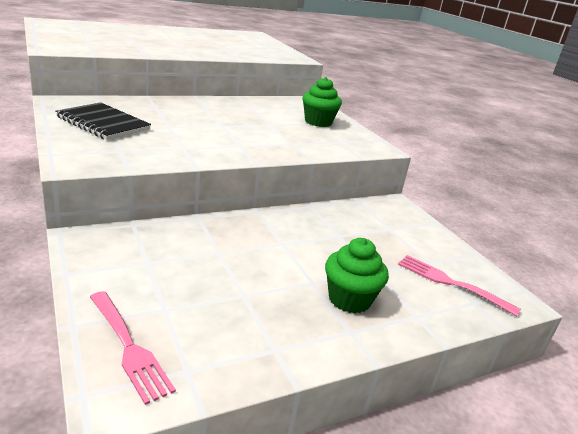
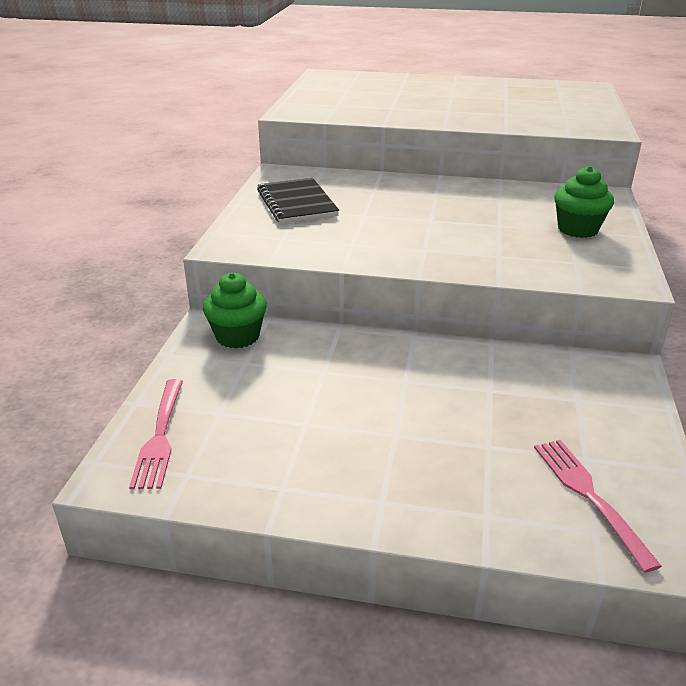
camera: 40 degrees right, 5 degrees up
green cupcake [325,238,389,313] -> green cupcake moved to [203,272,267,348]

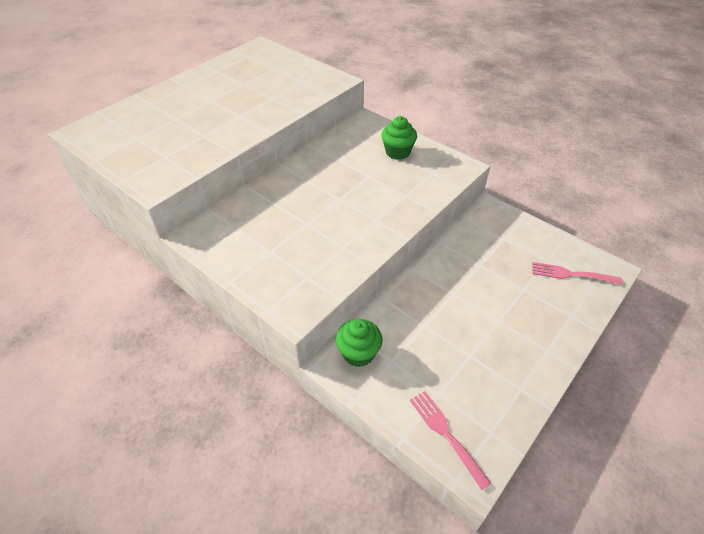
camera: 60 degrees left, 15 degrees up
pink fork [129,379,183,489] -> pink fork turned 150 degrees counterclockwise [410,391,491,490]
black notebook [257,178,339,224] -> none

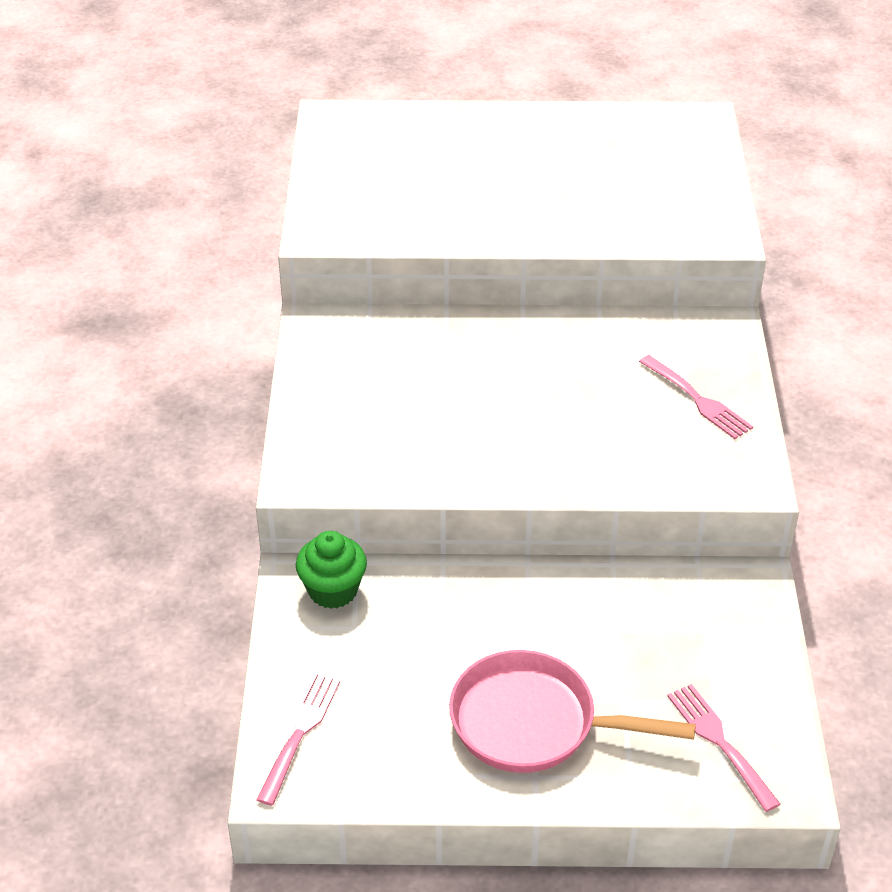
camera: 50 degrees right, 5 degrees down
green cupcake [381,116,417,160] -> pink fork [639,355,753,439]
none -> pink pan [449,650,696,773]

